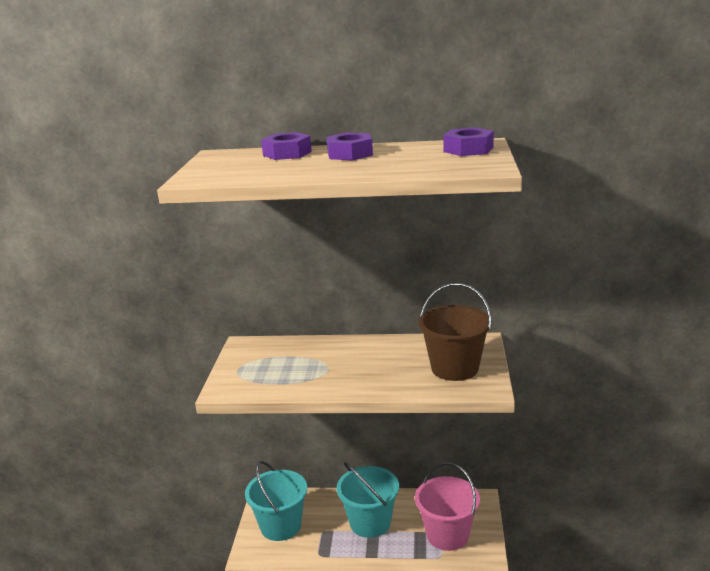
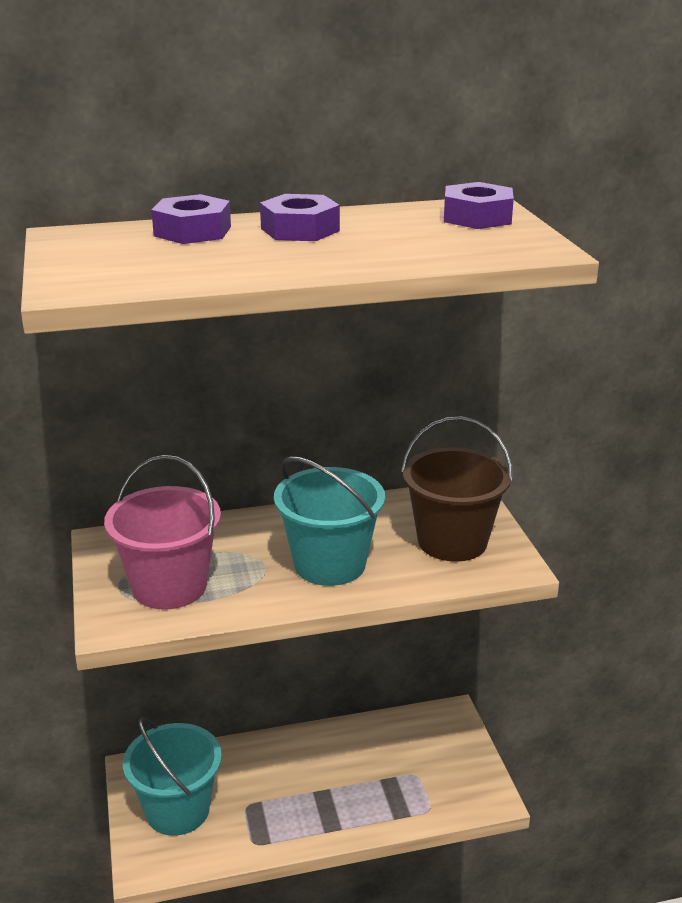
camera: 20 degrees left, 5 degrees up
turquoise bucket [337,462,399,538] -> turquoise bucket moved to [274,456,385,586]
pink bucket [415,462,480,551] -> pink bucket moved to [104,455,221,609]

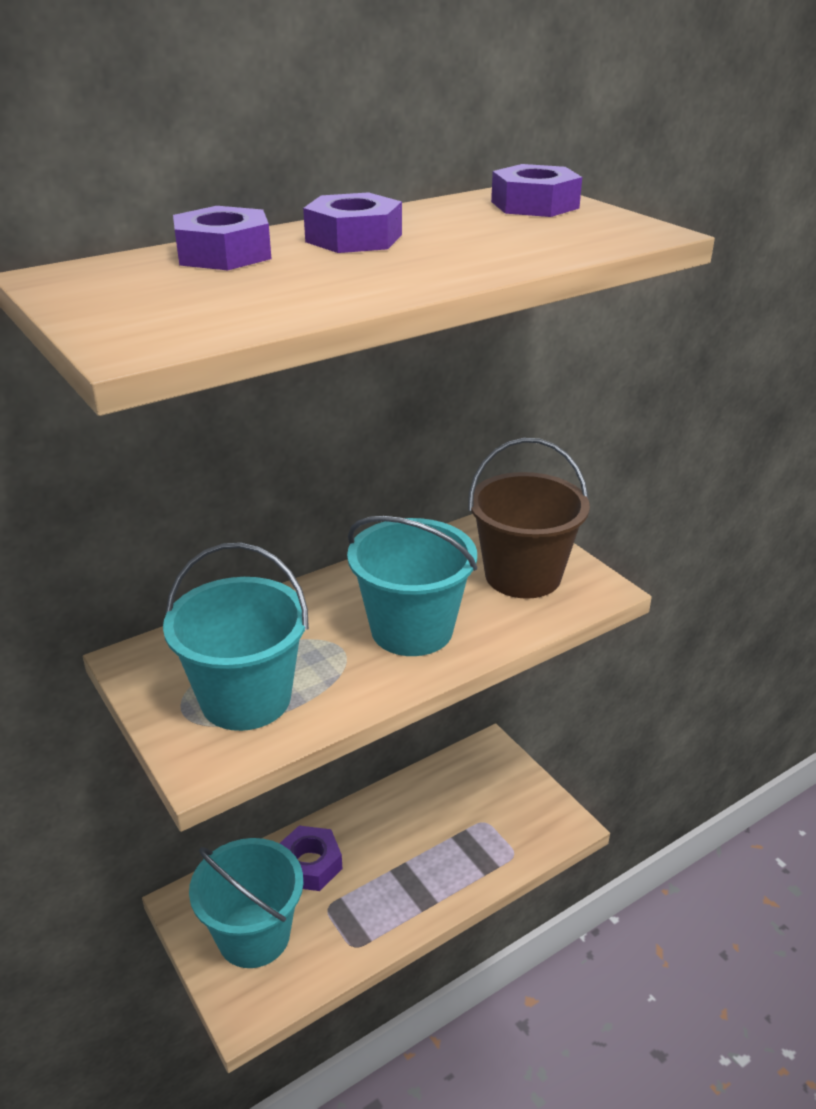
camera: 20 degrees left, 5 degrees up
pink bucket [104,455,221,609] -> turquoise bucket [163,543,309,731]
none -> purple nut [279,826,342,891]

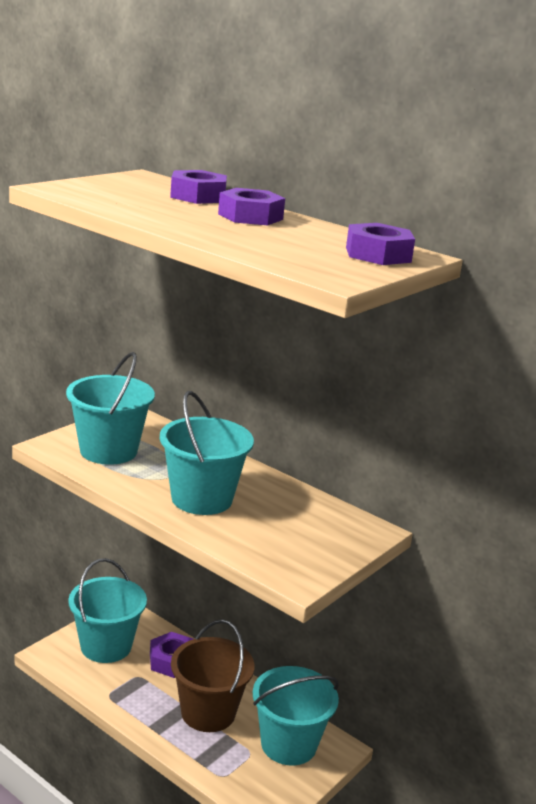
camera: 70 degrees right, 10 degrees down
brown bucket [468,438,590,599] -> brown bucket moved to [171,619,254,732]
none -> turquoise bucket [253,666,339,766]

